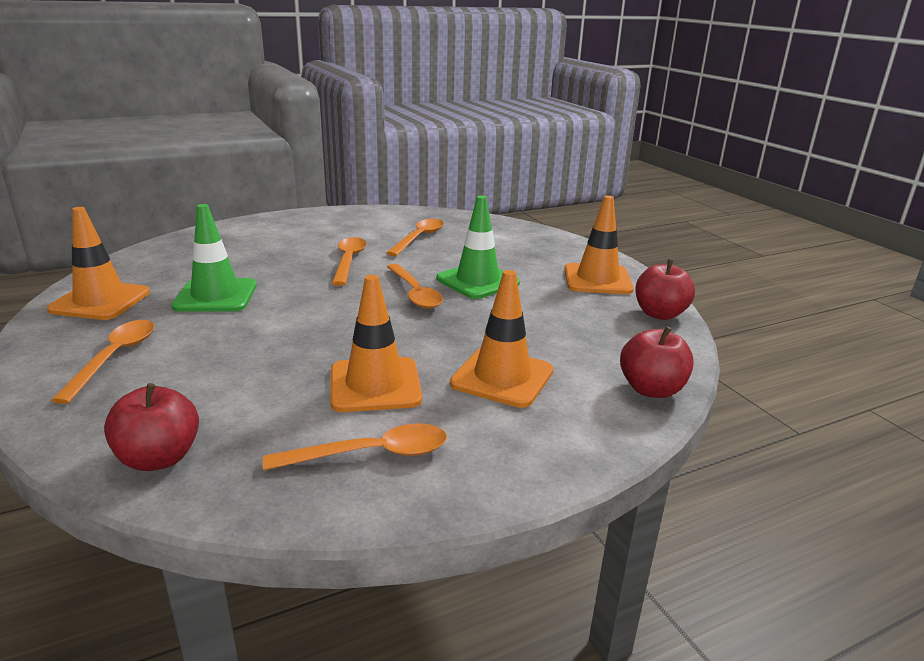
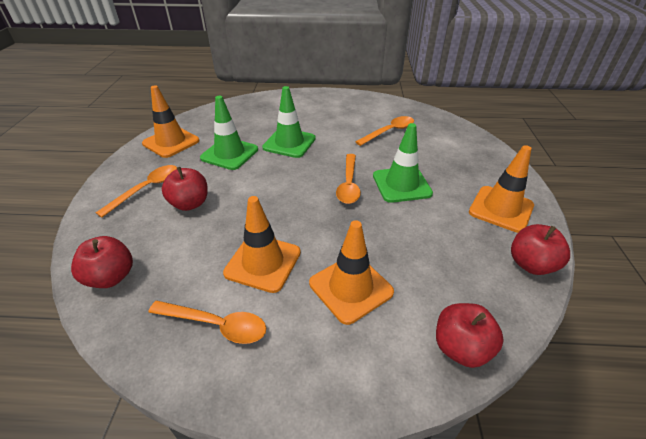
camera: 30 degrees right, 15 degrees up
orange spoon [332,237,367,286] -> none
none -> red apple [162,167,208,211]
none -> green traffic cone [262,86,316,158]

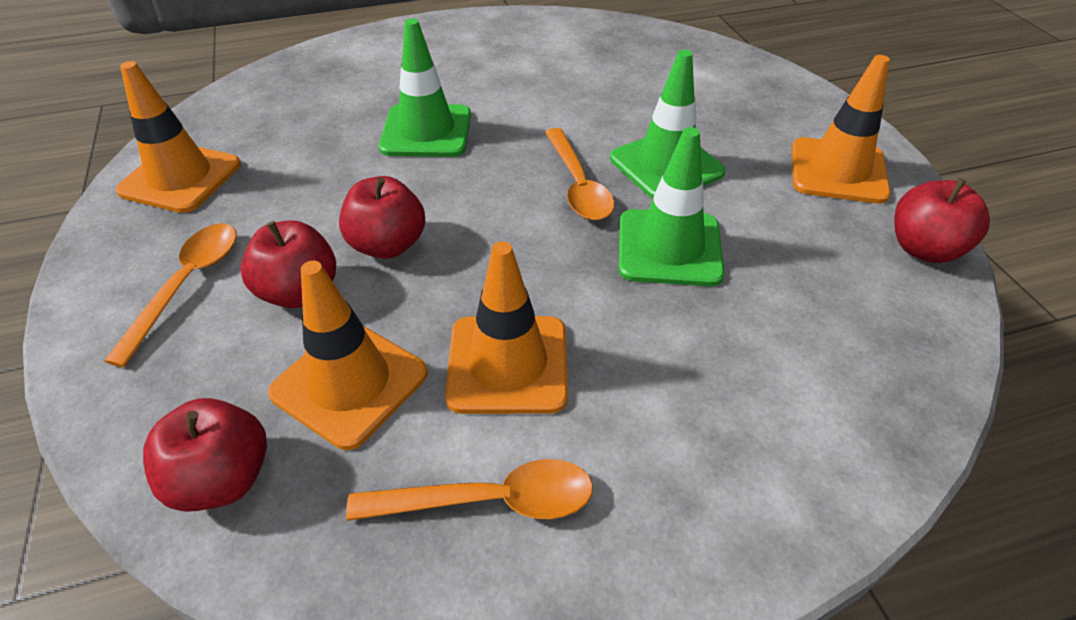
camera: 20 degrees left, 5 degrees up
green traffic cone [200,96,258,170] -> green traffic cone moved to [619,127,725,286]
orange traffic cone [309,220,394,325] -> orange traffic cone moved to [268,261,428,450]
orange spoon [355,116,414,146] -> none
red apple [436,303,504,368] -> red apple moved to [339,176,425,259]

